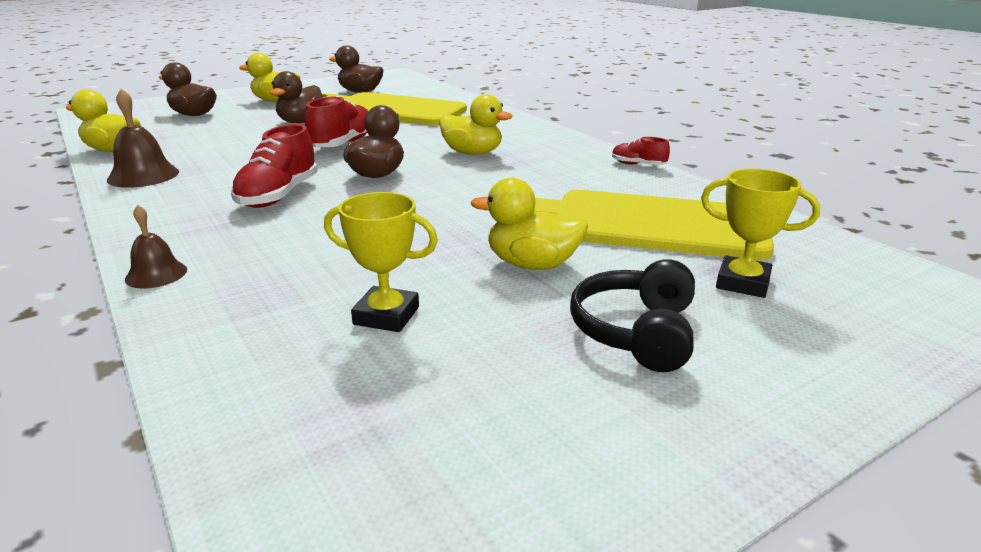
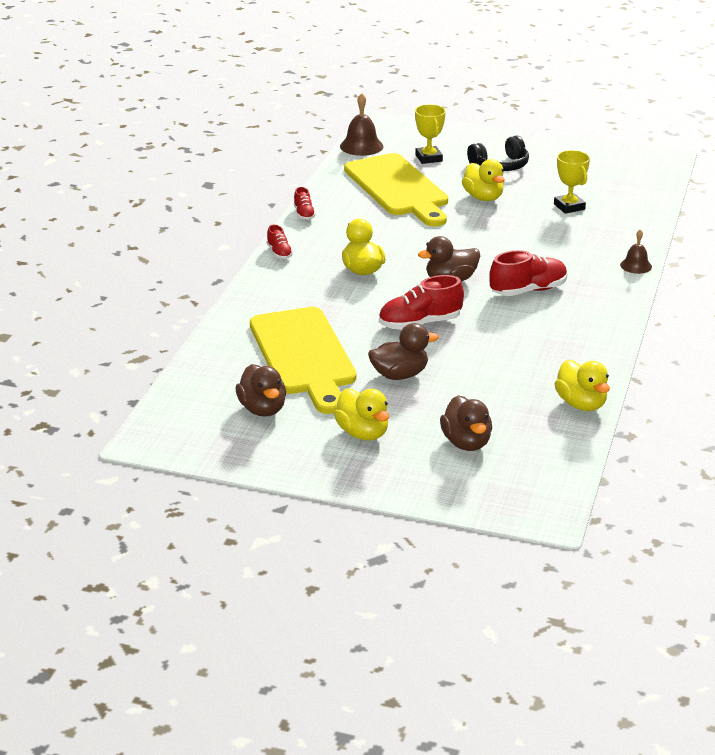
camera: 130 degrees left, 5 degrees up
brown bell [107,89,179,188] -> brown bell moved to [340,93,383,156]
none -> red shoe [267,225,293,259]

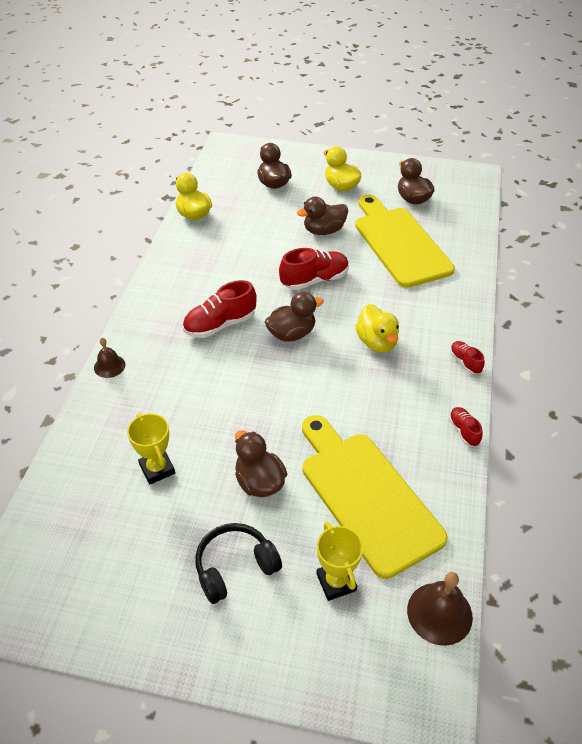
camera: 175 degrees right, 15 degrees up
yellow duck [462,159,505,201] -> brown duck [235,430,287,497]

